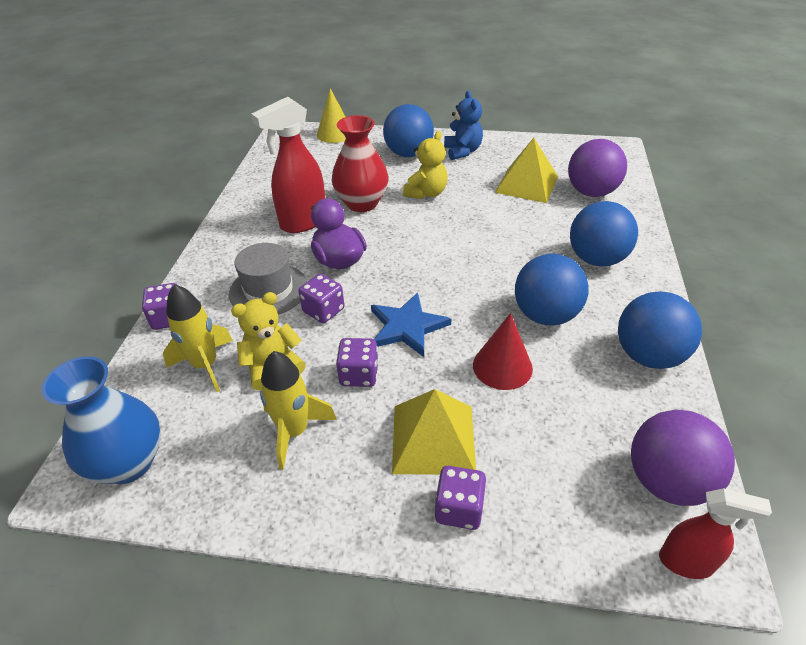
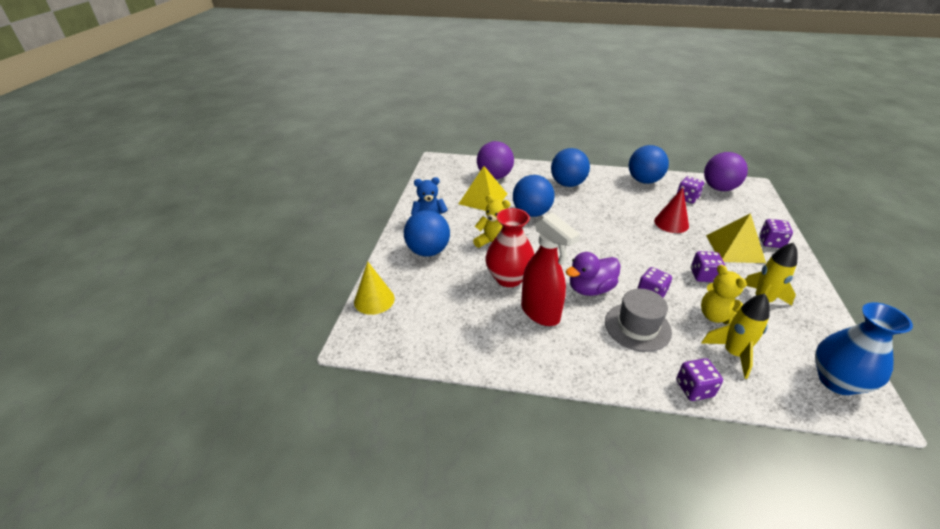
camera: 90 degrees left, 5 degrees down
blue star [371,292,451,357] -> none
blue ball [515,254,589,326] -> blue ball moved to [513,175,555,217]
red spray bottle [659,488,772,579] -> none
none -> purple dice [677,176,704,203]

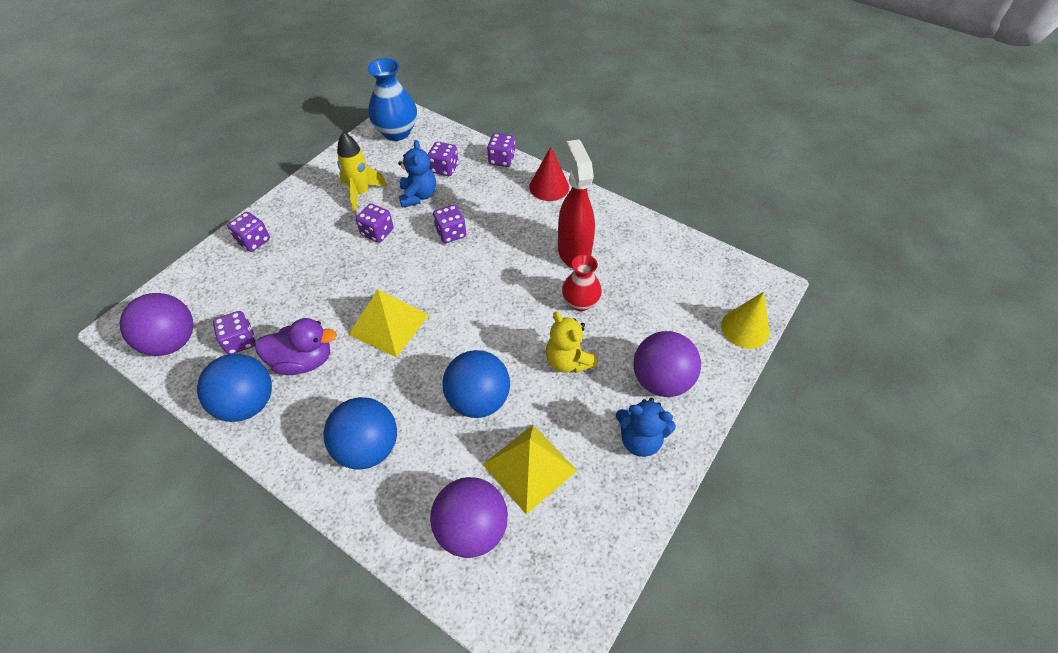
camera: 155 degrees left, 15 degrees up
blue ball [404,210,450,257] -> purple ball [634,331,701,397]
red vase [485,208,534,287] -> red vase [562,254,602,311], size x0.66
purple duck [566,252,621,296] -> purple duck moved to [255,318,337,375]
grey hat [605,289,672,352] -> none
red cone [654,188,689,233] -> red cone moved to [529,147,569,201]
yellow teddy bear [701,265,747,324] -> blue teddy bear [398,140,436,208]
yellow rocket [701,293,770,379] -> purple dice [428,142,458,176]
yellow pyramid [706,213,766,263] -> yellow pyramid moved to [348,289,429,358]

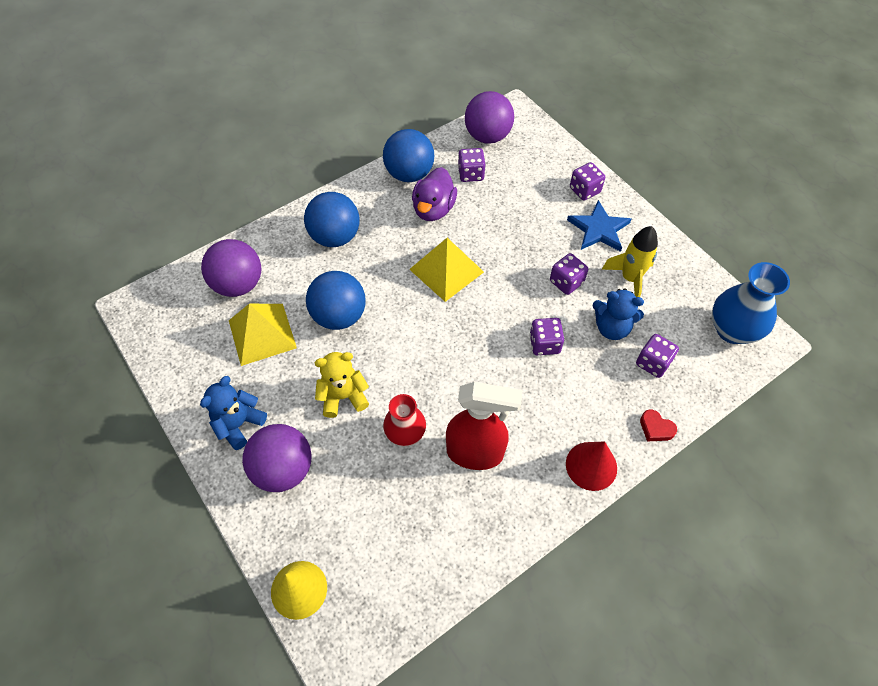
camera: 110 degrees right, 5 degrees up
purple dice [487,133,515,167] -> red heart [640,409,677,442]
none -> blue star [567,200,631,252]

